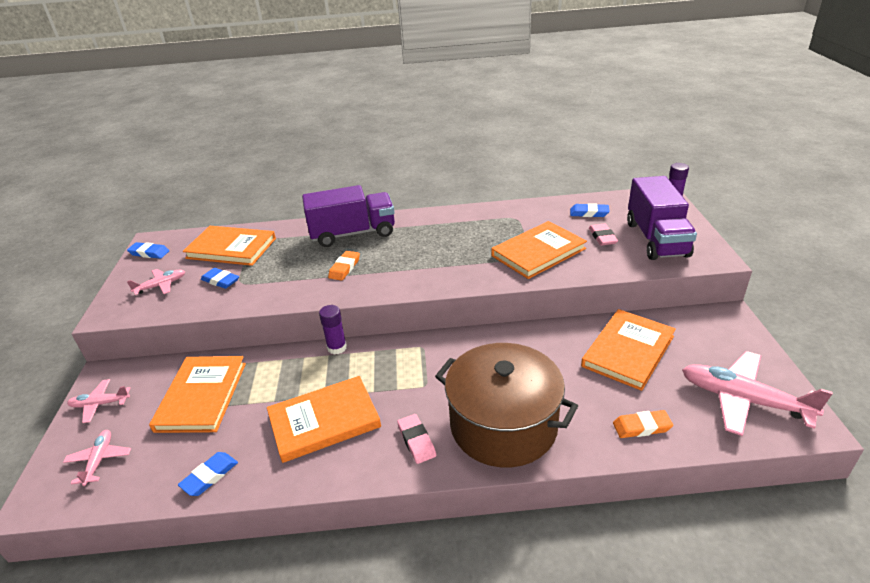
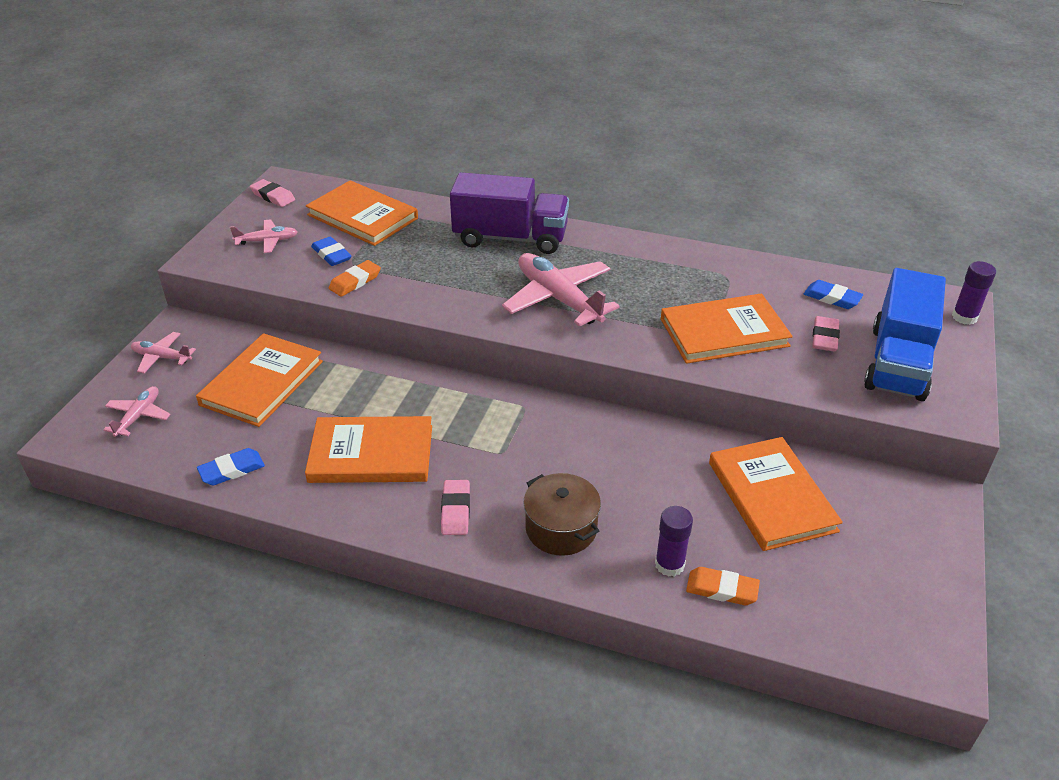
camera: 20 degrees right, 5 degrees up
blue eraser [127,242,170,259] -> pink eraser [250,179,295,207]
purple glue stick [319,305,347,355] -> purple glue stick moved to [655,506,693,577]
orange eraser [328,251,360,281] -> orange eraser moved to [329,260,381,297]
brown pot [435,343,578,468] -> brown pot [523,473,601,556], size x0.54
orange book [581,309,676,391] -> orange book turned 75 degrees counterclockwise [709,437,843,551]
purple truck [627,176,697,260] -> blue truck [864,268,946,401]
pink plane [682,351,833,436] -> pink plane moved to [502,253,620,327]

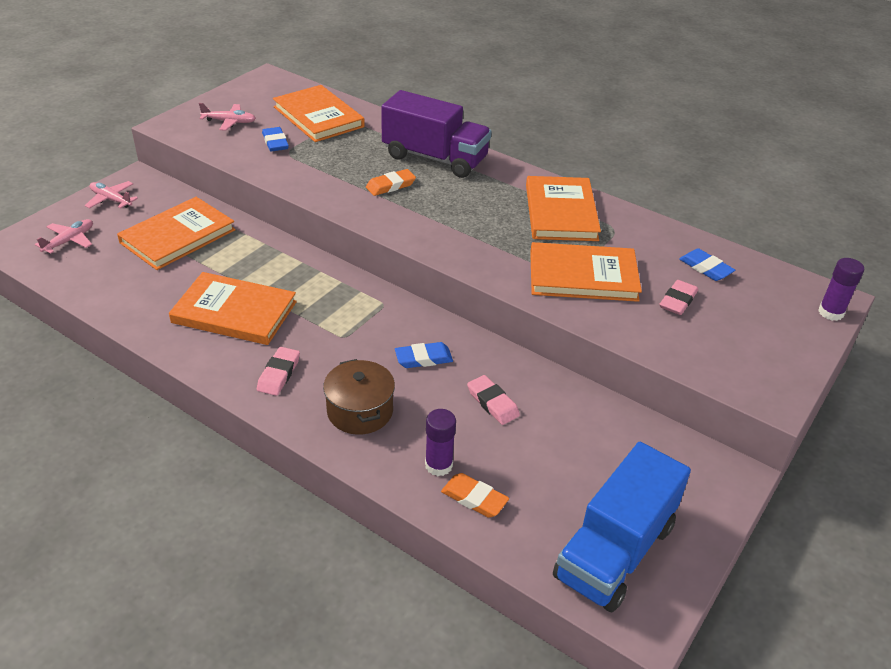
camera: 15 degrees right, 0 degrees up
blue eraser [197,448,265,485] -> blue eraser moved to [395,342,453,368]
pink eraser [250,179,295,207] -> pink eraser moved to [467,375,520,425]
orange eraser [329,260,381,297] -> orange eraser moved to [366,169,416,196]
pink plane [502,253,620,327] -> none
orange book [709,437,843,551] -> orange book moved to [526,176,601,241]
blue truck [864,268,946,401] -> blue truck moved to [553,442,691,613]

